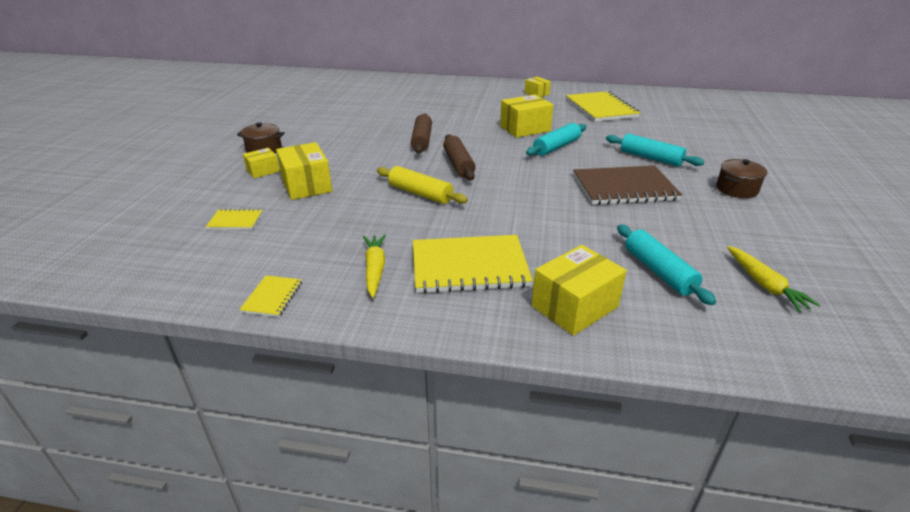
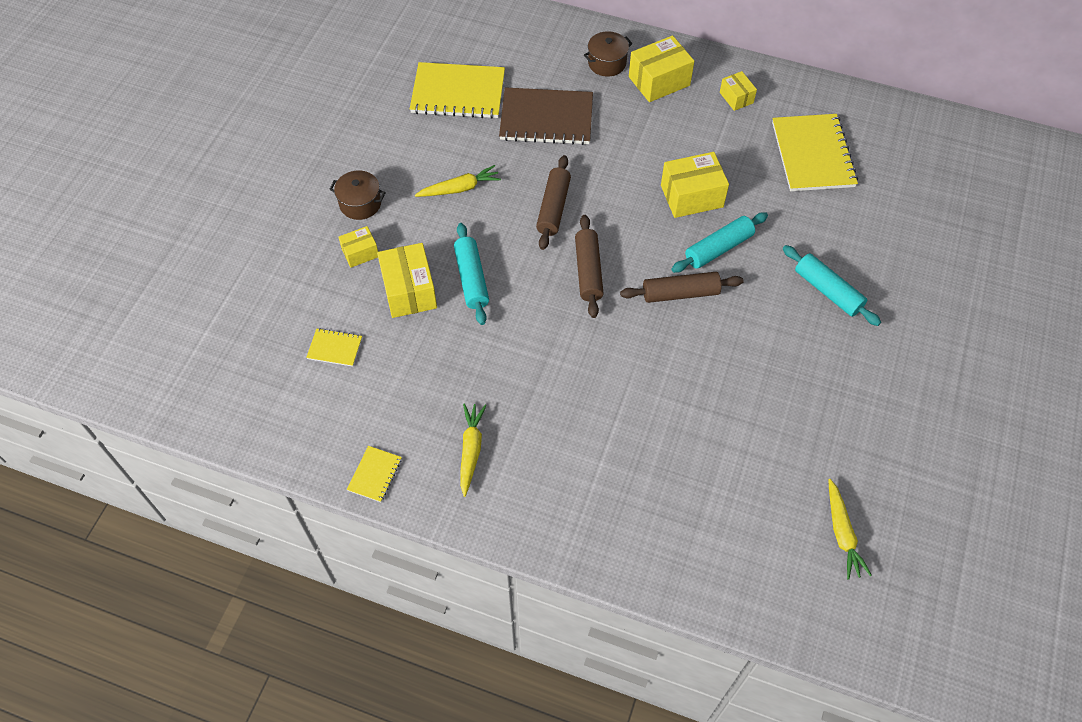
camera: 10 degrees right, 25 degrees up
yellow rolling pin [377,166,468,204] -> none
yellow notebook [413,235,533,294] -> yellow notebook moved to [410,62,505,119]
yellow box [532,245,627,336] -> yellow box moved to [629,35,694,102]
brown notebook [573,166,682,205] -> brown notebook moved to [499,87,593,145]
turquoise rolling pin [617,224,716,305] -> turquoise rolling pin moved to [454,223,489,325]
brown pot [716,159,768,198] -> brown pot moved to [584,31,633,77]
none -> yellow carrot [415,165,501,197]
none -> brown rolling pin [620,272,744,303]

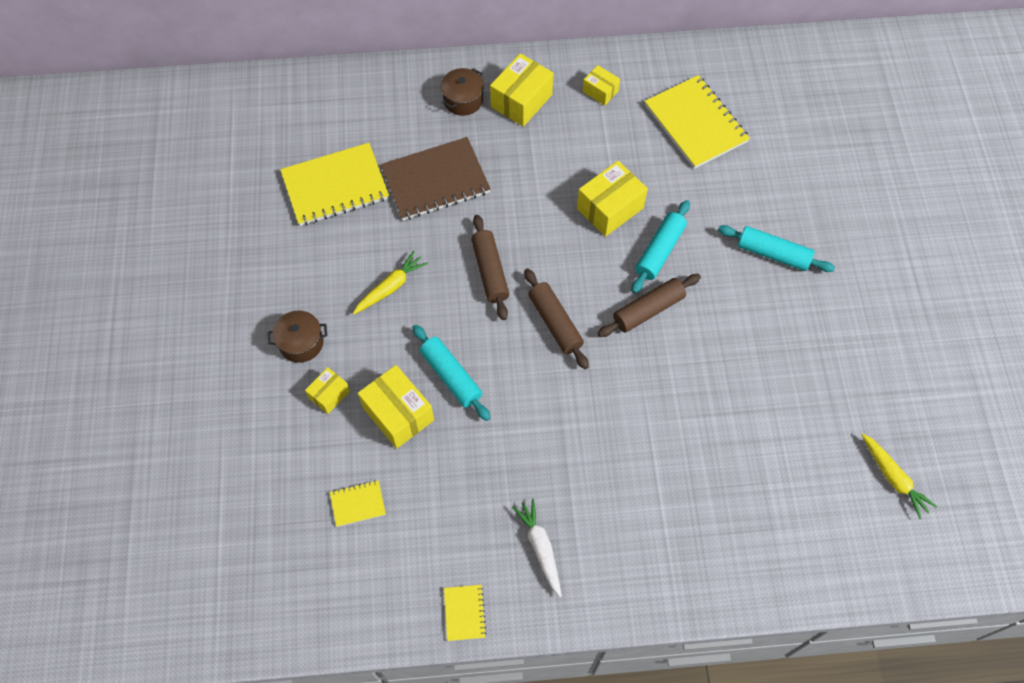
camera: 25 degrees left, 5 degrees up
yellow carrot [460,403,487,497] -> white carrot [512,498,562,597]

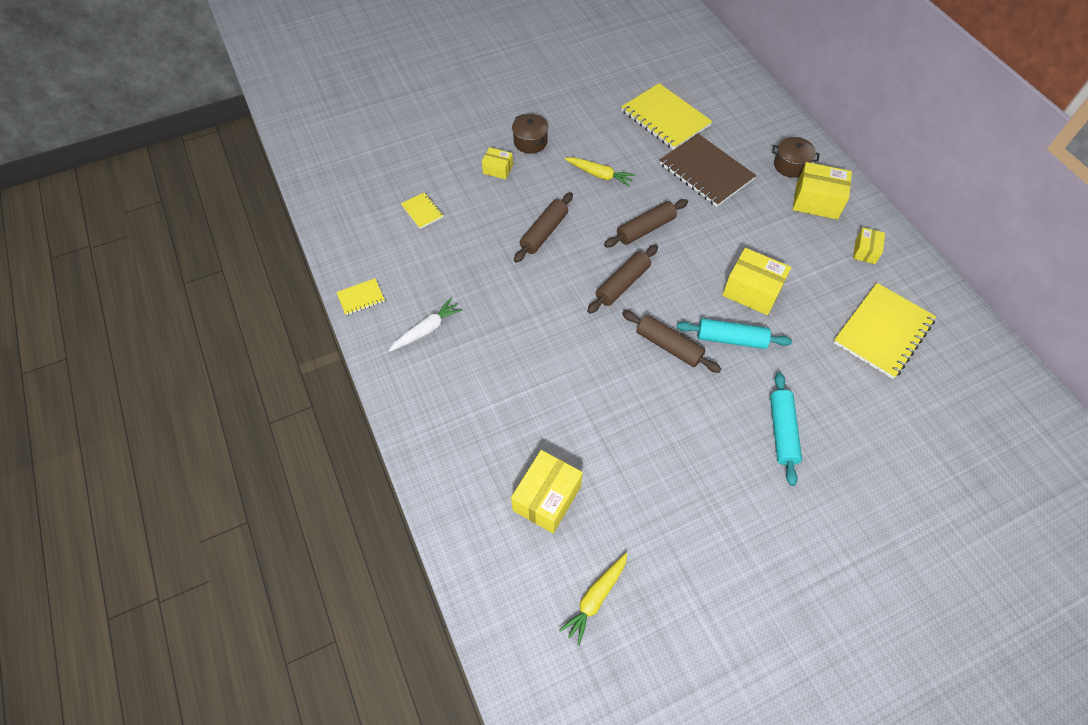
camera: 70 degrees right, 5 degrees down
yellow box [358,365,434,449] -> yellow box moved to [511,450,583,533]
turquoise rolling pin [412,325,491,421] -> brown rolling pin [514,192,573,263]

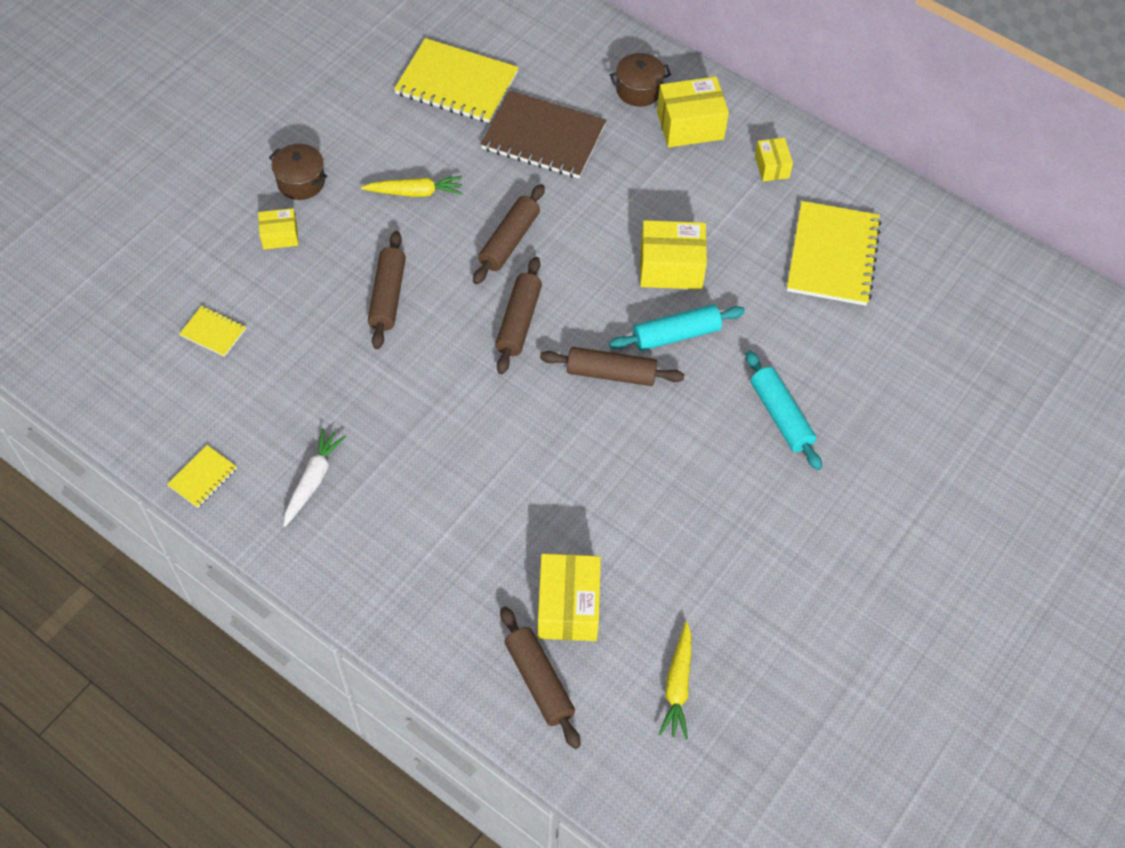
camera: 30 degrees left, 0 degrees up
none -> brown rolling pin [500,606,581,749]

